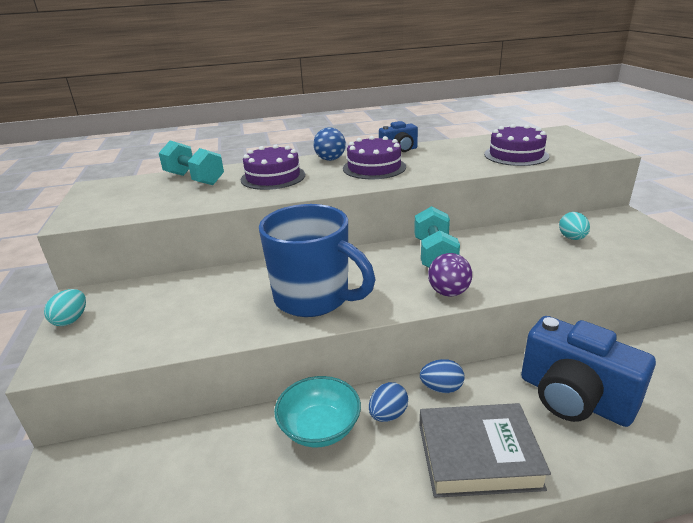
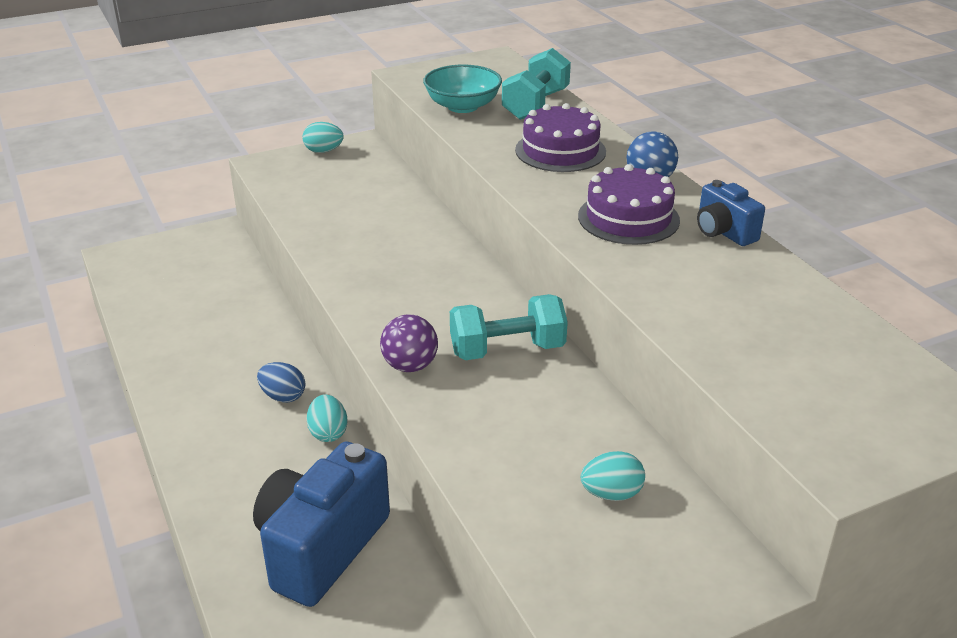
camera: 75 degrees right, 5 degrees up
blue mug [259,204,376,317] -> none
turquoise bowl [274,376,361,447] -> turquoise bowl moved to [423,65,502,113]
grey book [419,403,551,498] -> none
blue egg [420,359,465,393] -> turquoise egg [307,395,348,442]
purple cake [484,124,549,166] -> none

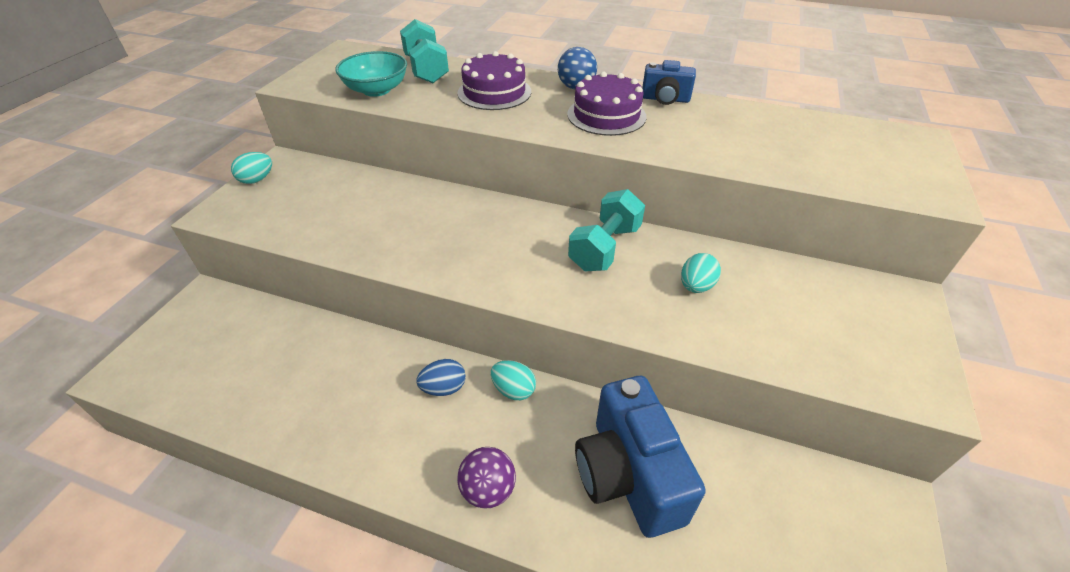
camera: 45 degrees left, 10 degrees up
purple ball [380,315,438,372] -> purple ball moved to [457,447,516,509]
turquoise egg [581,451,645,501] -> turquoise egg moved to [681,253,721,293]

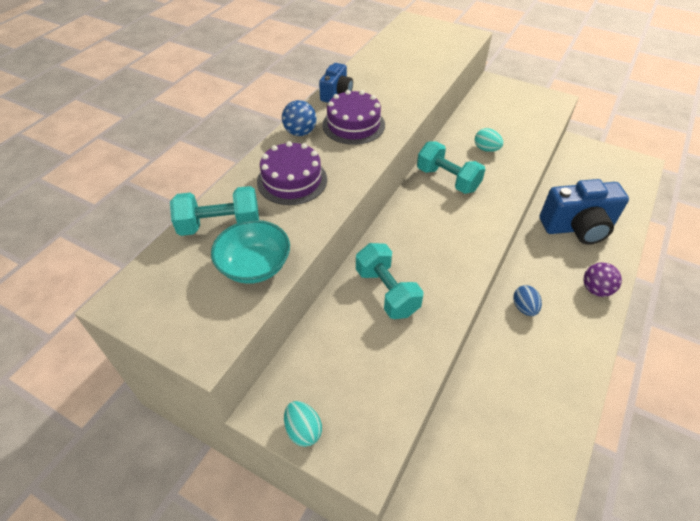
camera: 80 degrees left, 5 degrees up
turquoise egg [491,360,536,400] -> none
none -> turquoise dumbbell [356,243,424,319]

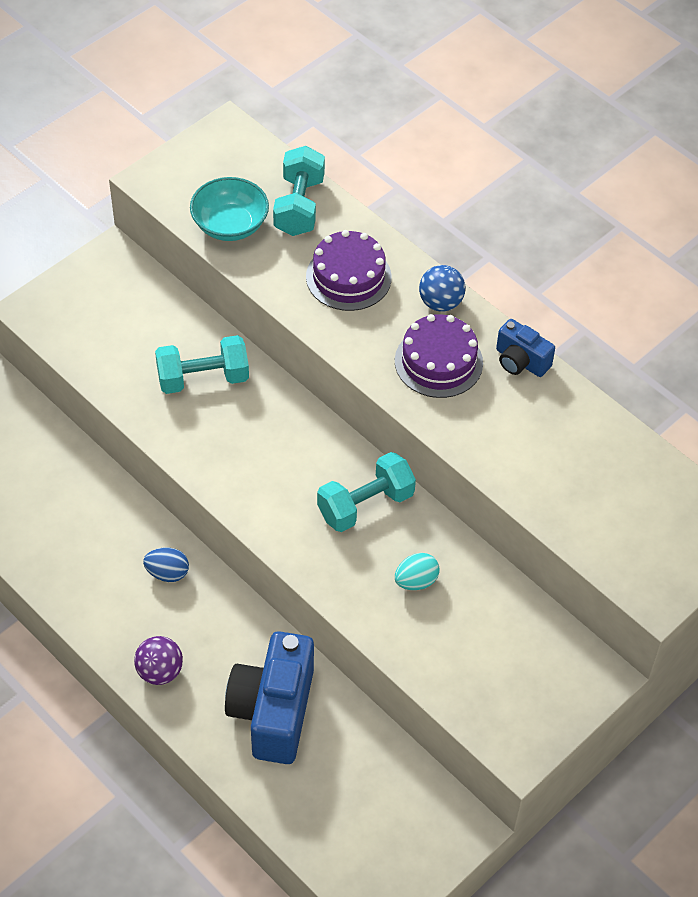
camera: 105 degrees right, 5 degrees up
turquoise egg [284,401,322,447] -> none

